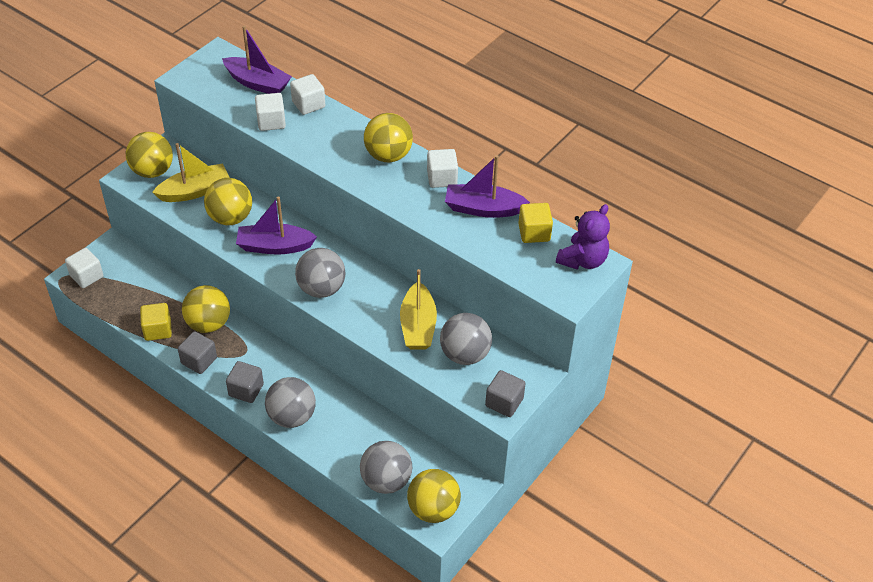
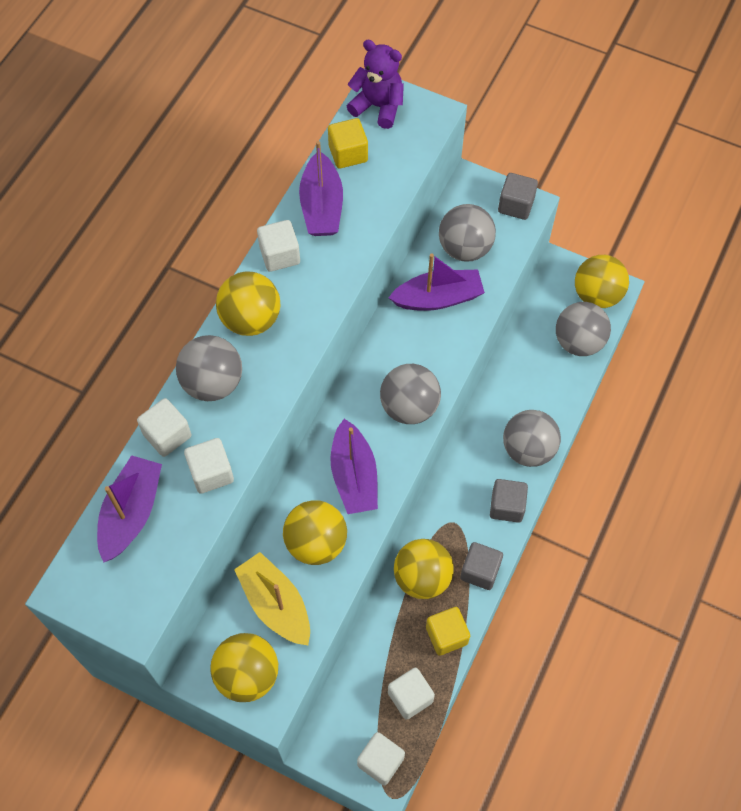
camera: 100 degrees left, 15 degrees up
yellow boat [400,269,437,350] -> purple boat [389,254,485,311]
none -> grey ball [176,335,242,401]
none -> white cube [388,668,435,720]

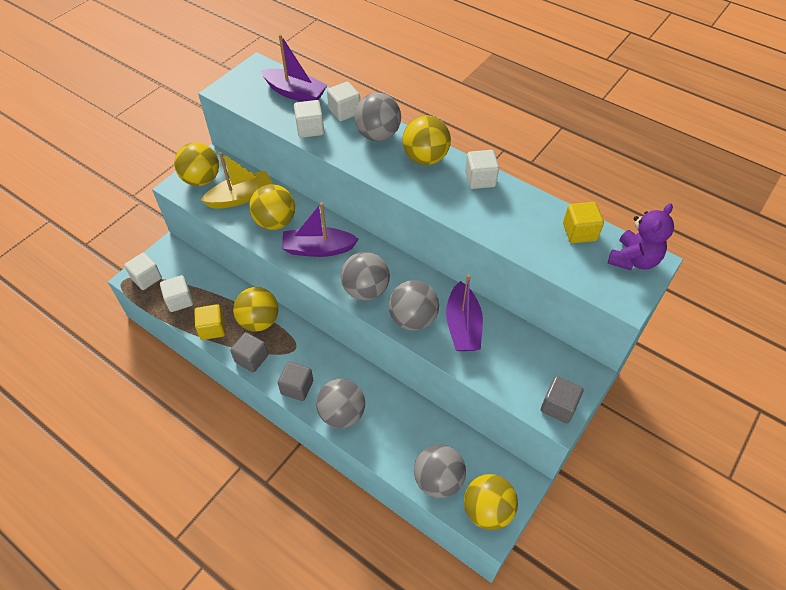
camera: 100 degrees right, 10 degrees down
purple boat [299,141,343,236] -> none
grey ball [439,204,496,262] -> grey ball moved to [389,280,439,331]

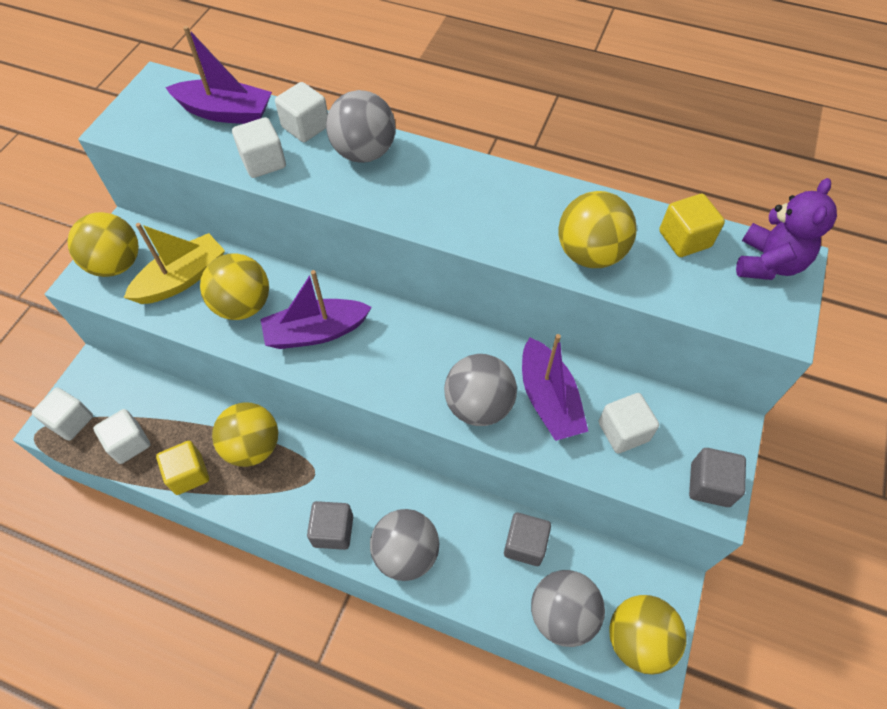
camera: 15 degrees left, 5 degrees up
grey cube [230,332,268,372] -> grey cube moved to [504,513,551,566]
grey ball [341,252,390,301] -> none
yellow ball [402,116,451,165] -> yellow ball moved to [558,191,637,268]
white cube [465,150,499,189] -> white cube moved to [599,393,659,454]

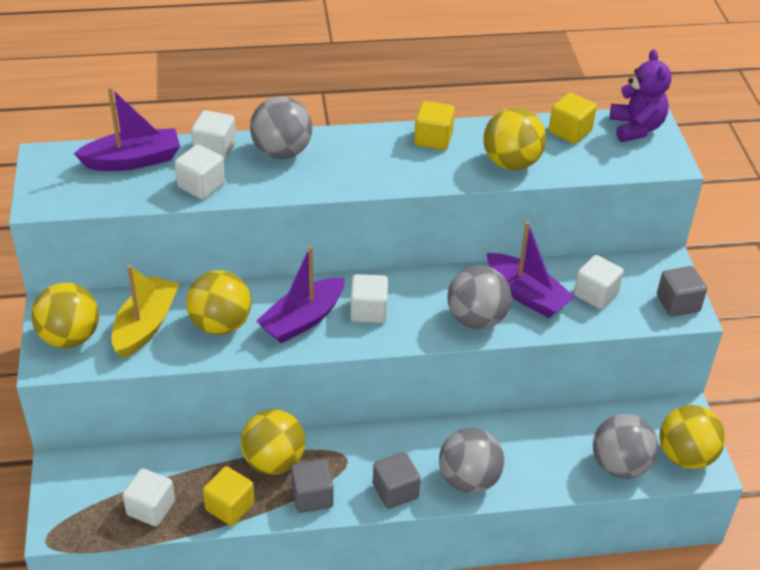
camera: 30 degrees left, 15 degrees down
white cube [32,387,93,441] -> white cube moved to [350,274,388,323]
grey cube [504,513,551,566] -> grey cube moved to [291,459,333,513]
none -> yellow cube [414,101,455,150]

